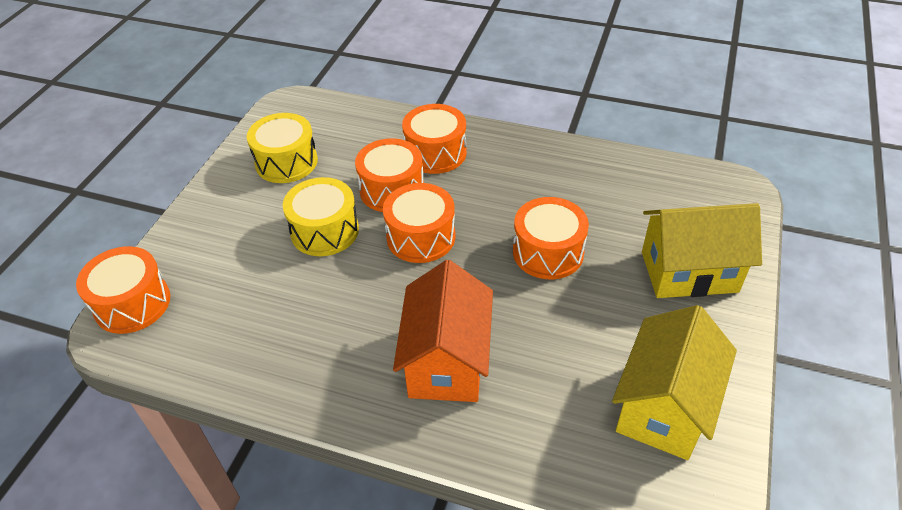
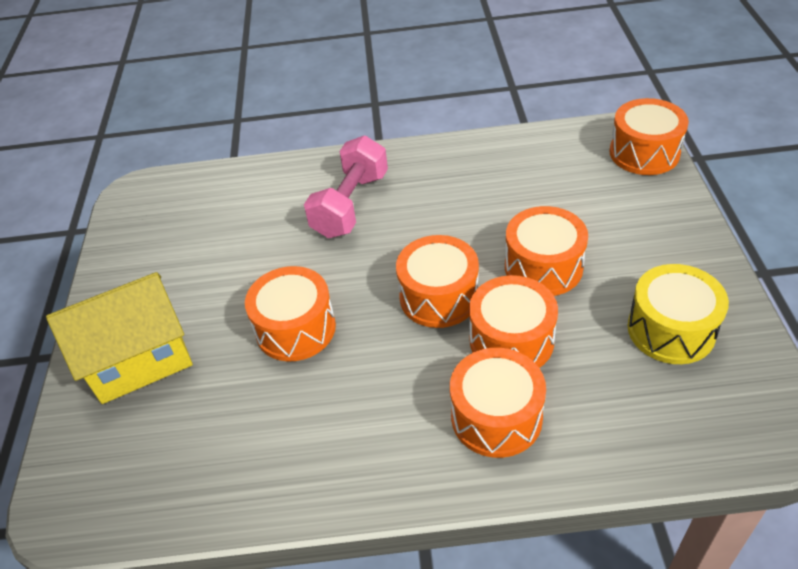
camera: 160 degrees right, 0 degrees up
yellow drum [283,177,359,256] -> orange drum [505,206,588,296]
orange house [393,260,493,402] -> pink dumbbell [304,136,388,238]
yellow house [612,305,737,460] -> none

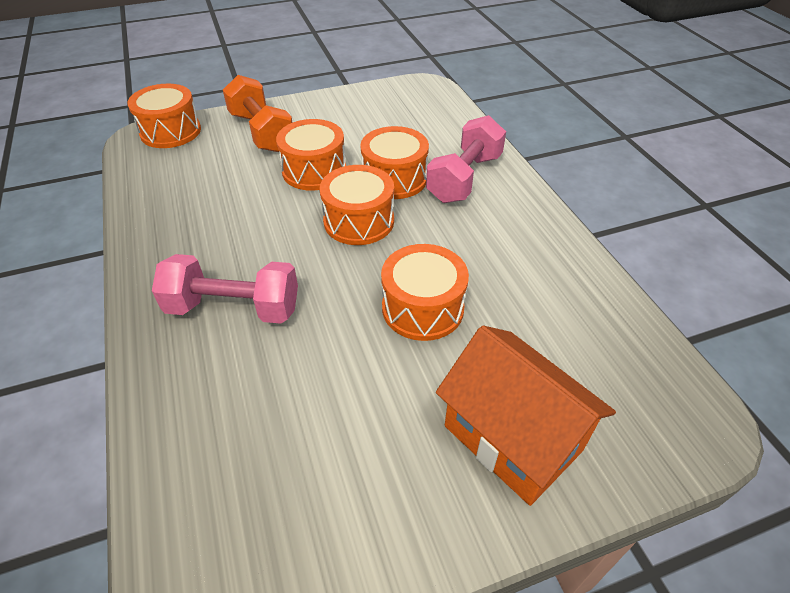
camera: 110 degrees left, 0 degrees up
yellow house [46,272,193,404] -> orange house [436,325,616,506]
orange drum [450,348,546,458] -> pink dumbbell [426,115,506,203]
yellow drum [627,264,729,364] -> none
none -> orange dumbbell [223,75,293,152]

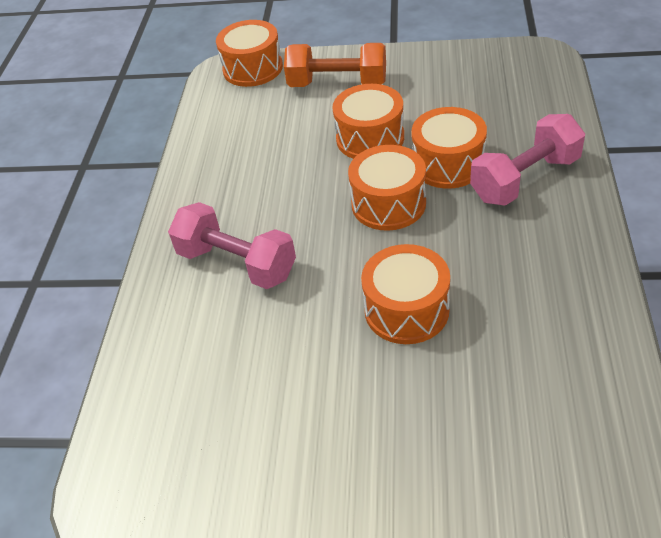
camera: 30 degrees right, 0 degrees up
orange dumbbell [223,75,293,152] -> orange dumbbell turned 75 degrees counterclockwise [284,43,386,87]
orange house [436,325,616,506] -> none

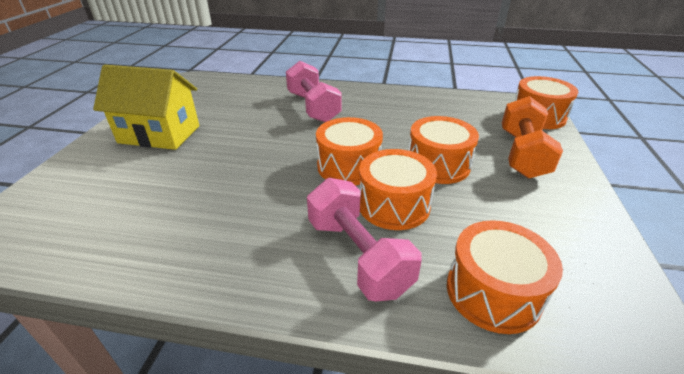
camera: 90 degrees right, 10 degrees down
pink dumbbell [168,202,296,289] -> pink dumbbell turned 60 degrees counterclockwise [286,61,342,122]
orange drum [361,244,450,344] -> orange drum moved to [447,220,563,334]
none -> yellow house [93,65,199,150]

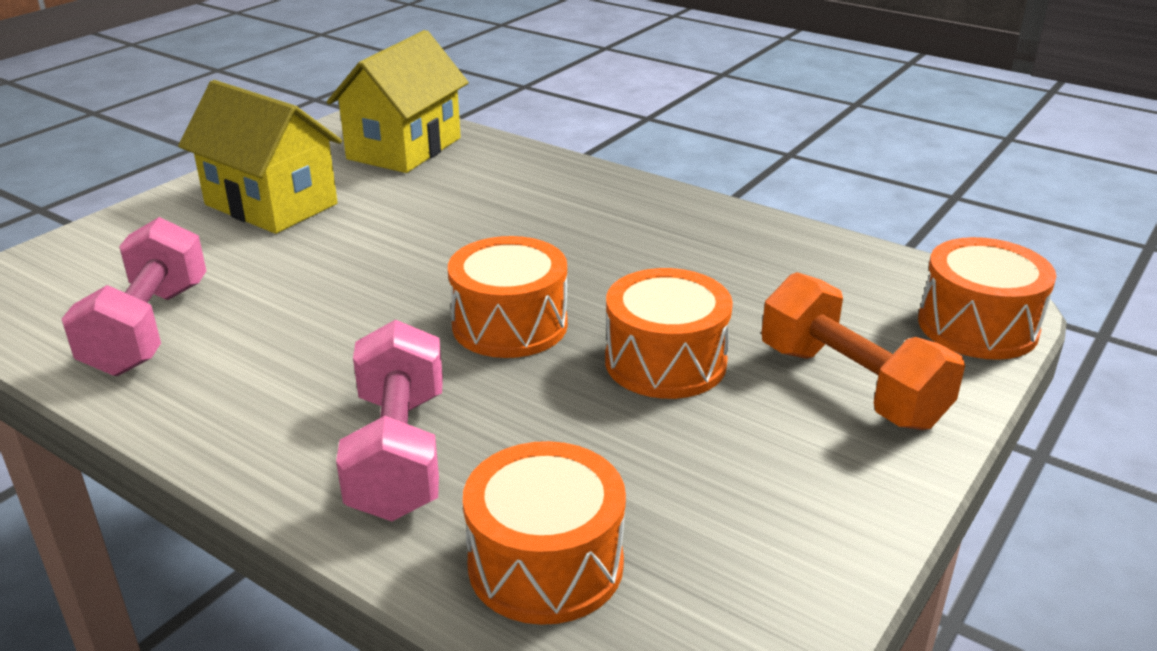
camera: 25 degrees right, 5 degrees down
pink dumbbell [286,61,342,122] -> pink dumbbell moved to [62,217,206,376]
orange drum [359,149,437,230] -> none
orange dumbbell [502,96,563,179] -> orange dumbbell turned 75 degrees counterclockwise [761,272,965,430]
none -> yellow house [327,30,469,173]

